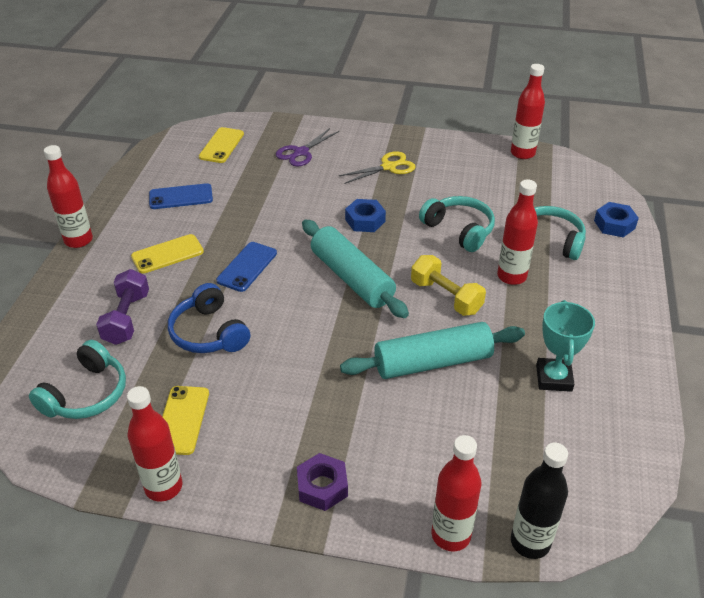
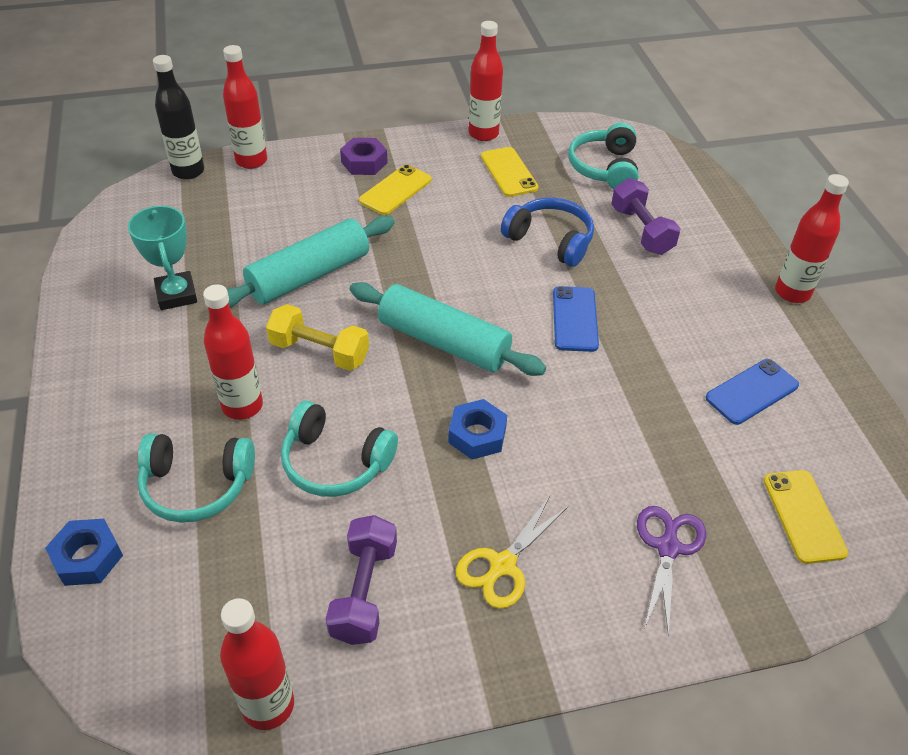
camera: 155 degrees right, 5 degrees up
yellow phone [131,234,204,274] -> yellow phone moved to [359,164,431,215]
none -> purple dumbbell [326,515,397,645]

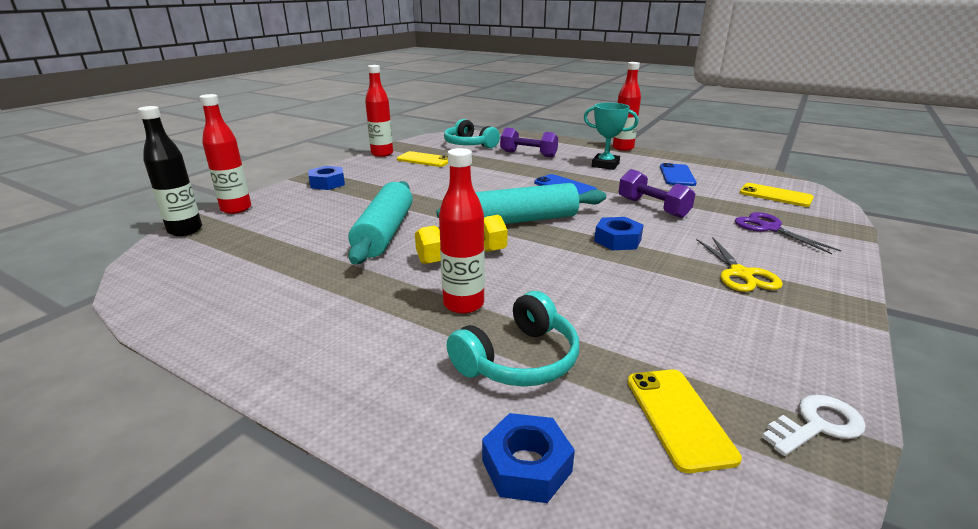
camera: 45 degrees left, 20 degrees down
turquoise trophy [128,206,197,310] -> turquoise trophy moved to [584,103,639,170]
red bottle [220,598,294,730] -> white key [762,395,866,456]
turquoise headphones [281,401,398,497] -> none
purple dumbbell [326,515,397,645] -> purple dumbbell moved to [619,169,695,218]
purple nut [340,138,388,175] -> blue nut [309,166,345,190]
yellow phone [359,164,431,215] -> yellow phone moved to [628,369,742,473]
blue headphones [501,198,594,267] -> none

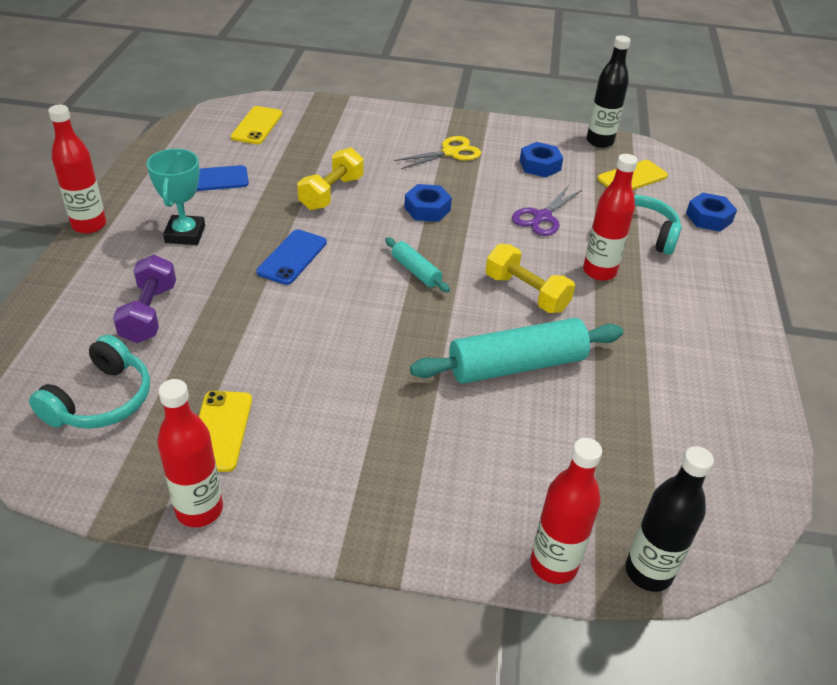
camera: 115 degrees left, 15 degrees up
blue nut [309,166,345,190] -> blue nut moved to [520,142,563,178]
turquoise rolling pin [437,183,606,224] -> turquoise rolling pin [385,237,450,292], size x0.50
purple dumbbell [619,169,695,218] -> yellow dumbbell [297,147,364,210]
purple scissors [734,212,841,254] -> purple scissors moved to [512,186,582,236]
white key [762,395,866,456] -> black bottle [587,35,631,148]

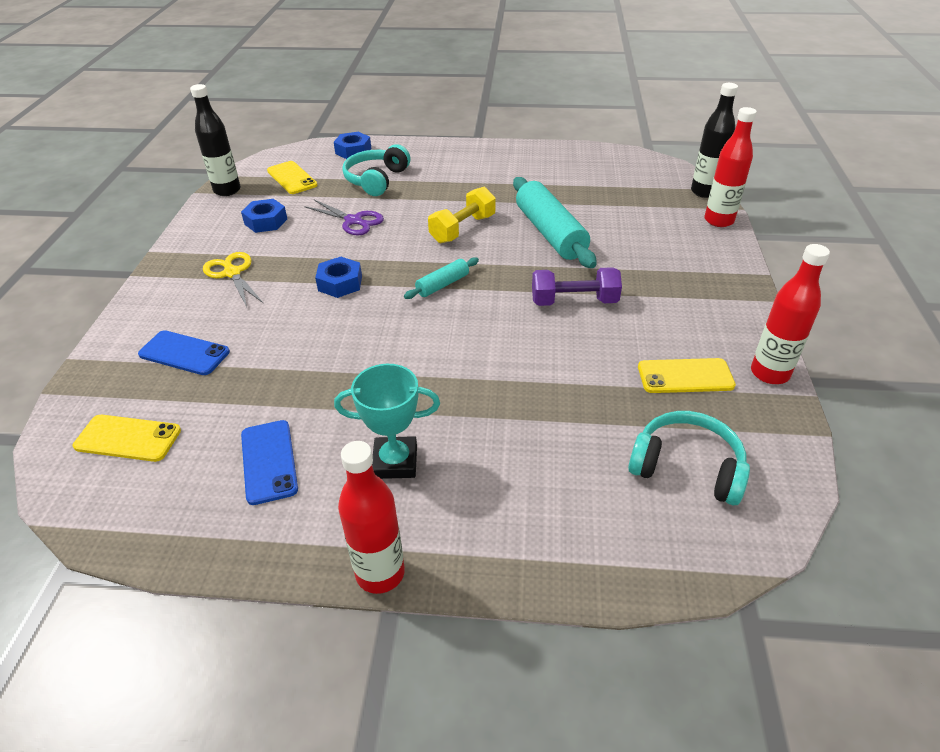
camera: 90 degrees left, 0 degrees up
purple dumbbell [113,255,176,343] -> purple dumbbell moved to [532,267,622,306]
blue phone [256,229,327,285] -> blue phone moved to [138,330,230,375]
yellow dumbbell [297,147,364,210] -> none
red bottle [583,154,638,281] -> none

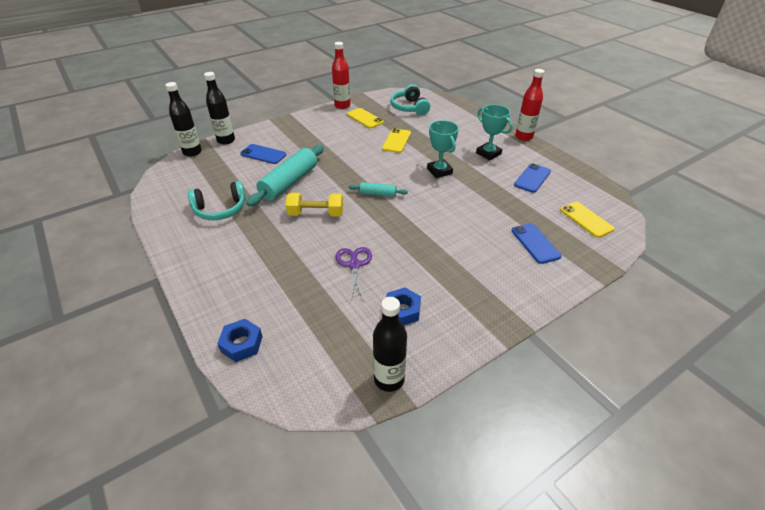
camera: 130 degrees left, 0 degrees up
yellow scissors [203,252,263,307] -> none
yellow phone [267,161,317,194] -> yellow phone moved to [382,128,411,153]
blue nut [315,257,362,298] -> none
turquoise headphones [342,144,410,196] -> turquoise headphones moved to [188,181,246,220]
purple dumbbell [532,267,622,306] -> none
red bottle [704,107,757,227] -> black bottle [204,72,235,145]
none -> blue phone [240,144,286,164]
none -> turquoise trophy [427,120,459,178]

